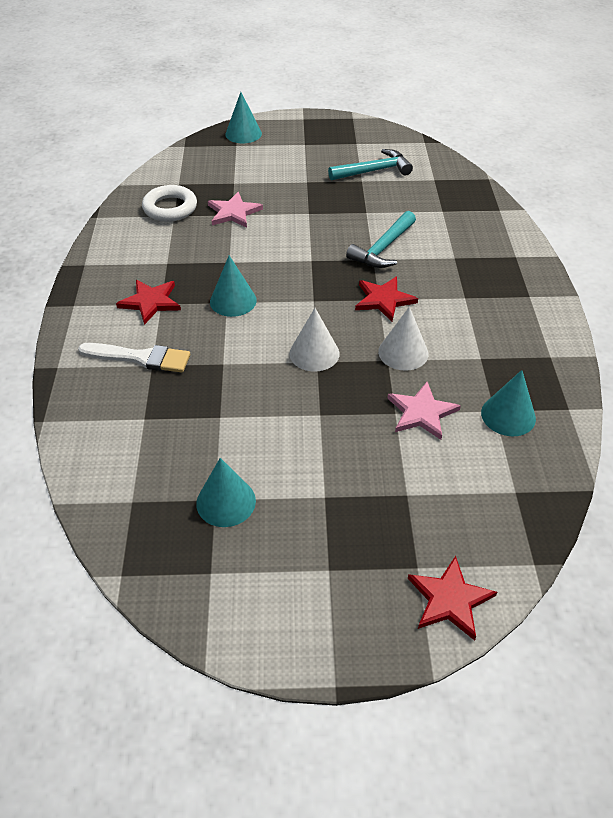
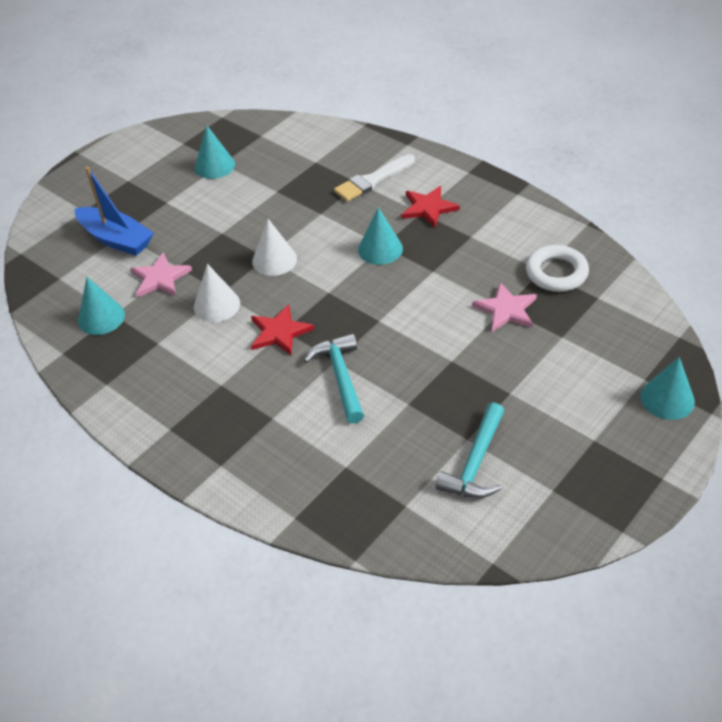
camera: 135 degrees right, 0 degrees up
red star [408,556,497,641] -> none
none -> blue boat [74,167,154,256]

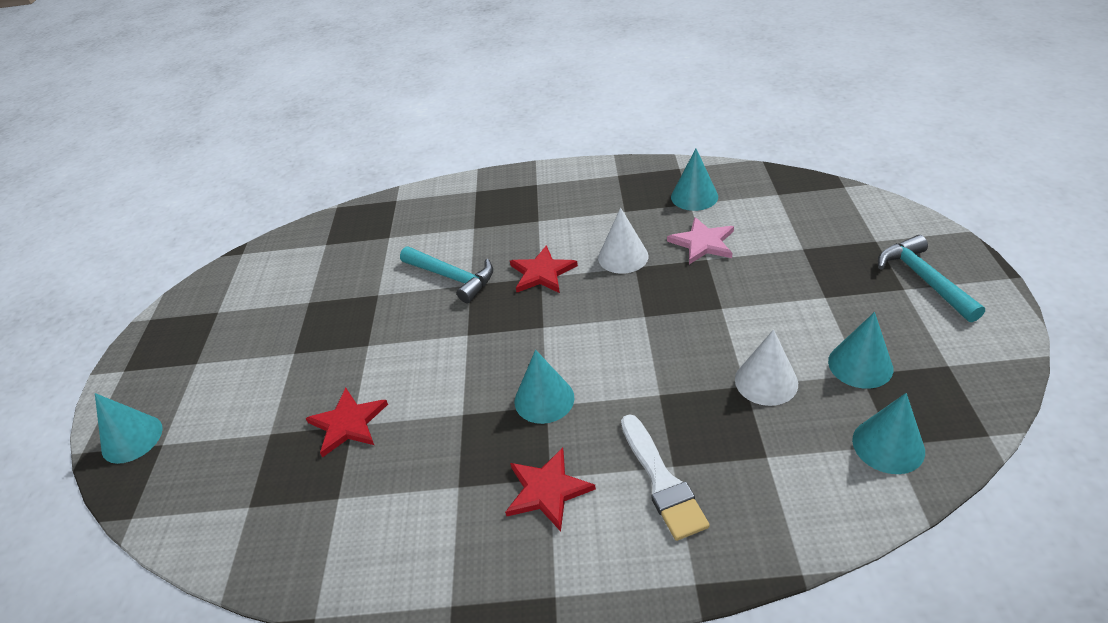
camera: 140 degrees right, 5 degrees down
blue boat [74,167,154,256] -> none
white cone [252,219,297,276] -> white cone moved to [735,329,798,406]
white brush [334,154,415,202] -> white brush turned 150 degrees clockwise [621,414,709,541]
turquoise hammer [436,402,504,498] -> turquoise hammer moved to [878,235,985,322]
pink star [472,282,537,332] -> red star [305,388,388,458]
white ring [526,245,589,292] -> none
none -> turquoise cone [852,393,925,474]

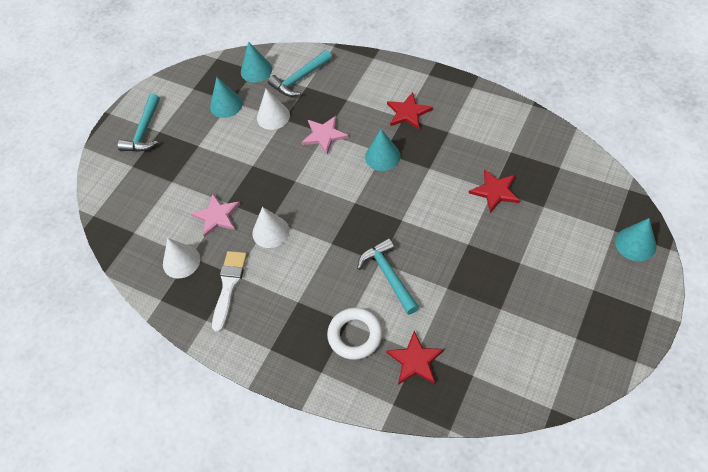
camera: 150 degrees left, 15 degrees up
red star [510,245,578,293] -> red star moved to [386,331,444,385]
white brush [621,414,709,541] -> white brush moved to [212,251,247,332]
turquoise cone [671,149,718,211] -> white cone [163,238,200,278]
none -> turquoise hammer [268,50,332,97]
none -> pink star [301,116,349,154]
none -> white ring [327,307,383,360]

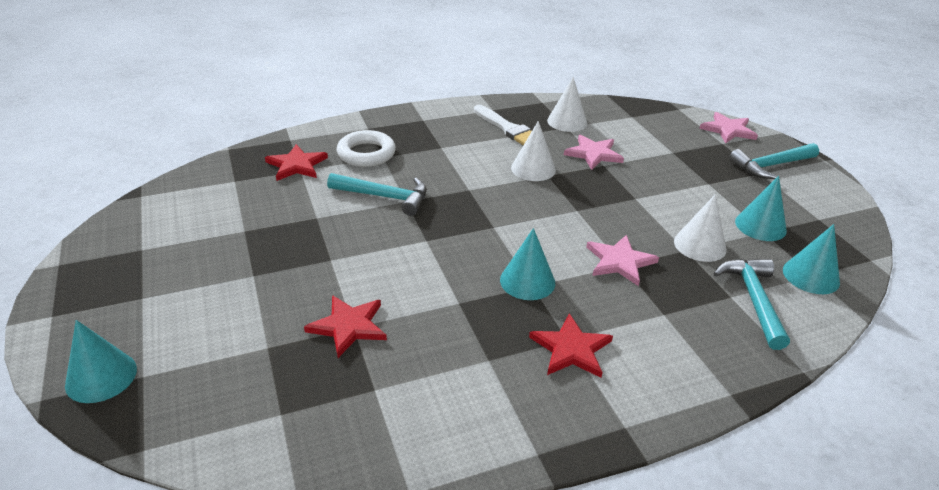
camera: 125 degrees right, 20 degrees down
turquoise hammer [118,94,160,152] -> turquoise hammer turned 75 degrees counterclockwise [729,143,819,179]
none -> pink star [699,112,758,143]

